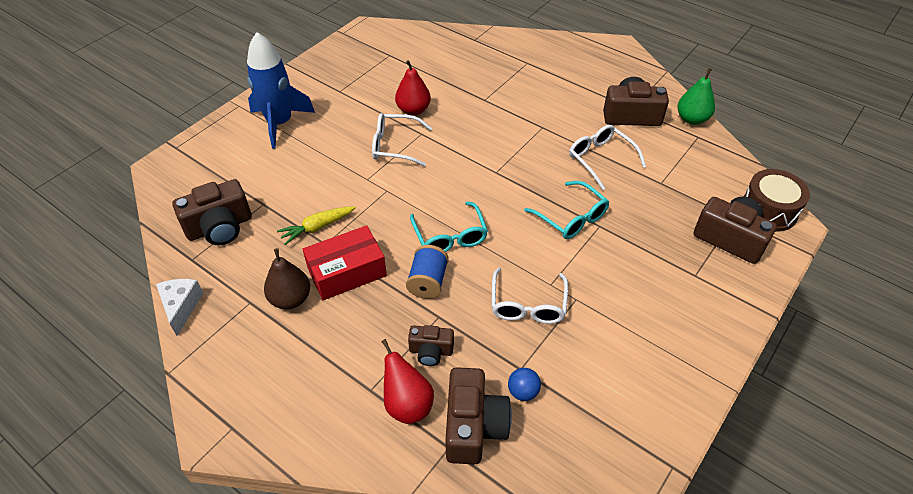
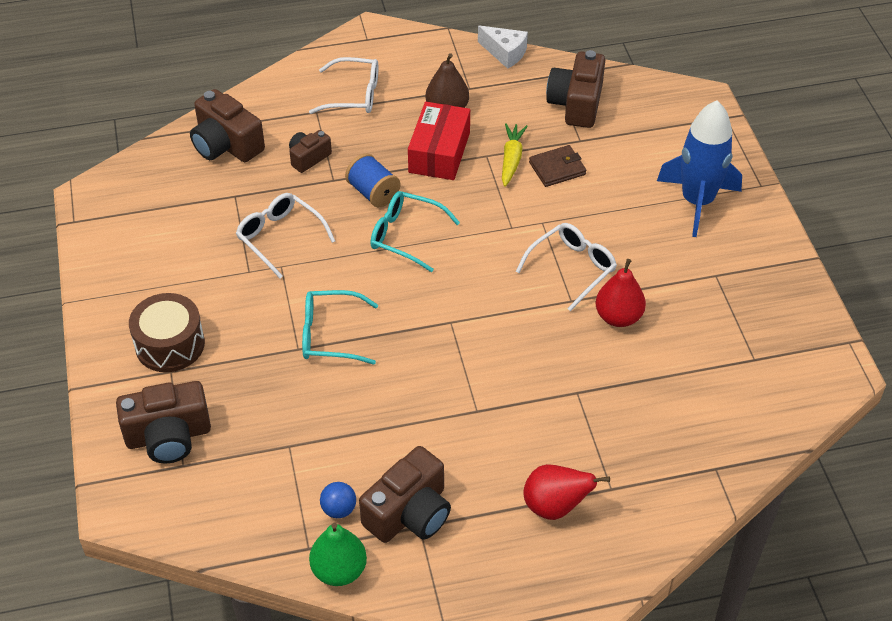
camera: 130 degrees right, 0 degrees up
red pear [382,339,434,424] -> red pear moved to [523,464,610,520]
blue ball [508,368,541,401] -> blue ball moved to [320,482,356,518]
white glasses [569,125,646,190] -> white glasses moved to [309,57,378,114]
brown drum [744,169,810,232] -> brown drum moved to [129,293,205,372]
none -> brown wallet [529,145,586,187]

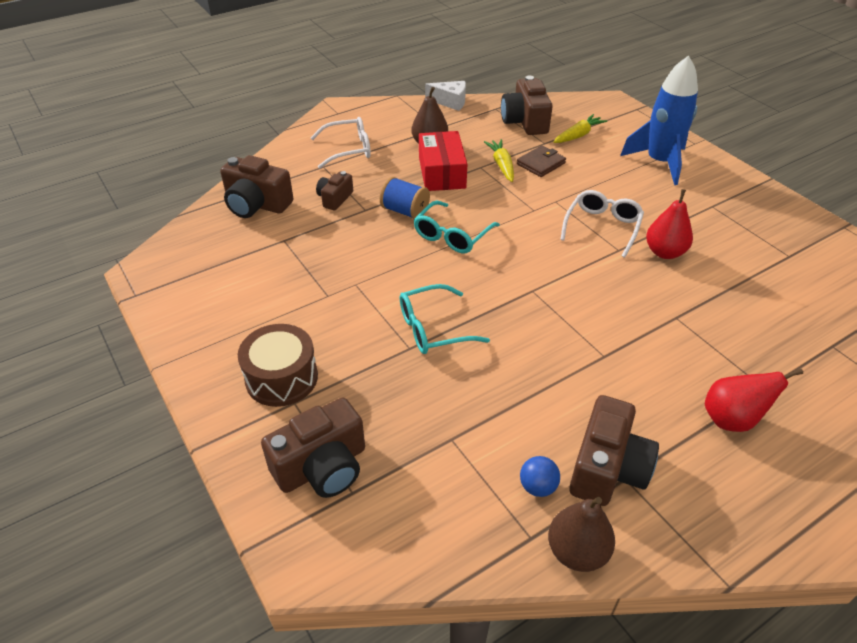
camera: 20 degrees left, 5 degrees down
white glasses [236,193,335,279] -> none
green pear [309,523,367,586] -> brown pear [548,497,615,572]
turquoise glasses [370,191,460,272] -> turquoise glasses turned 60 degrees counterclockwise [414,201,500,253]
none -> yellow carrot [554,114,607,143]

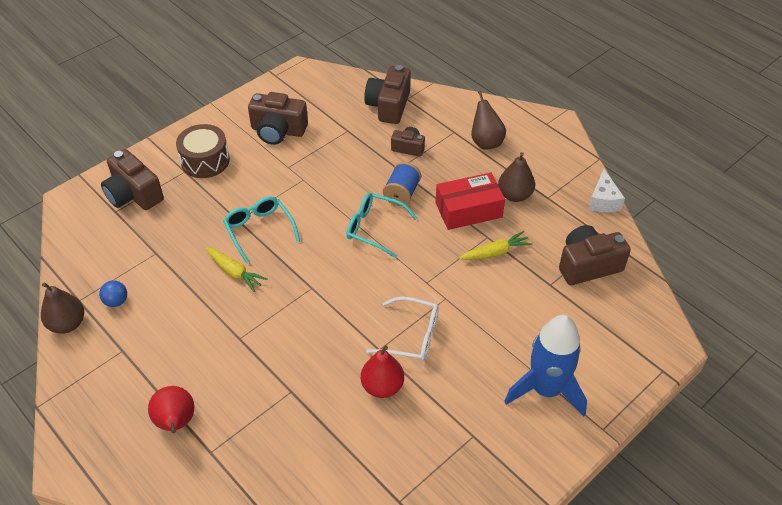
camera: 80 degrees right, 5 degrees up
white glasses [311,117,371,169] -> brown pear [471,91,506,150]
brown wallet [517,145,566,177] -> none
yellow carrot [554,114,607,143] -> yellow carrot moved to [206,247,268,292]
brown camera [569,395,659,506] -> brown camera moved to [248,92,308,145]

